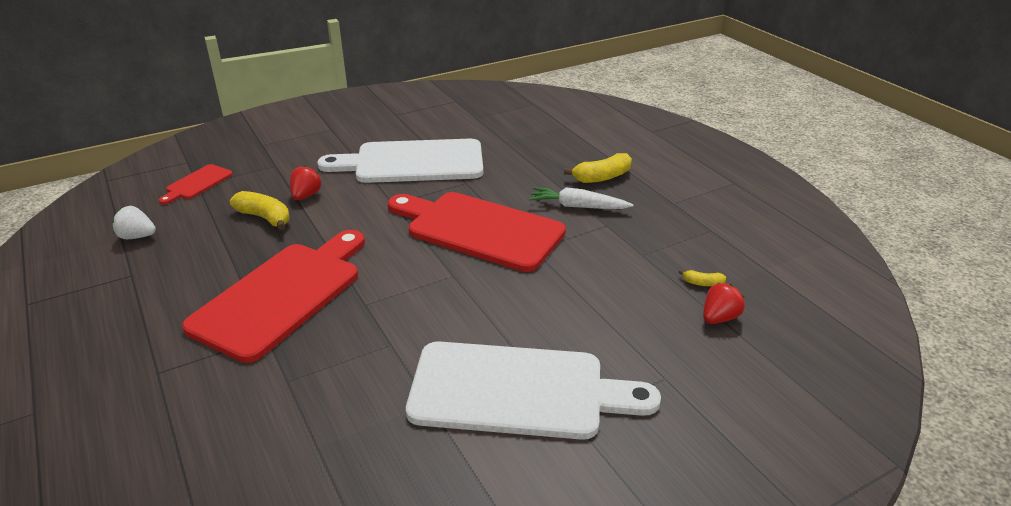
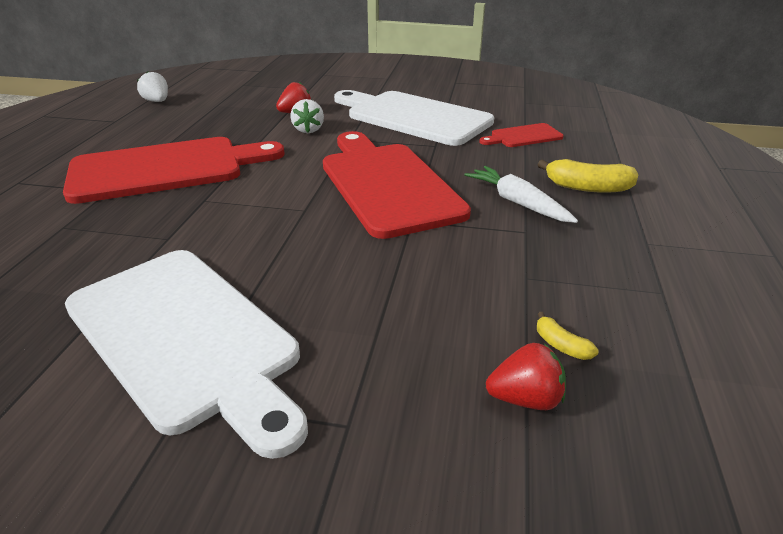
camera: 40 degrees right, 0 degrees up
red cutting board [159,164,233,204] -> red cutting board moved to [479,123,564,147]
yellow banana [230,191,290,230] -> none
none -> white strawberry [290,99,324,133]

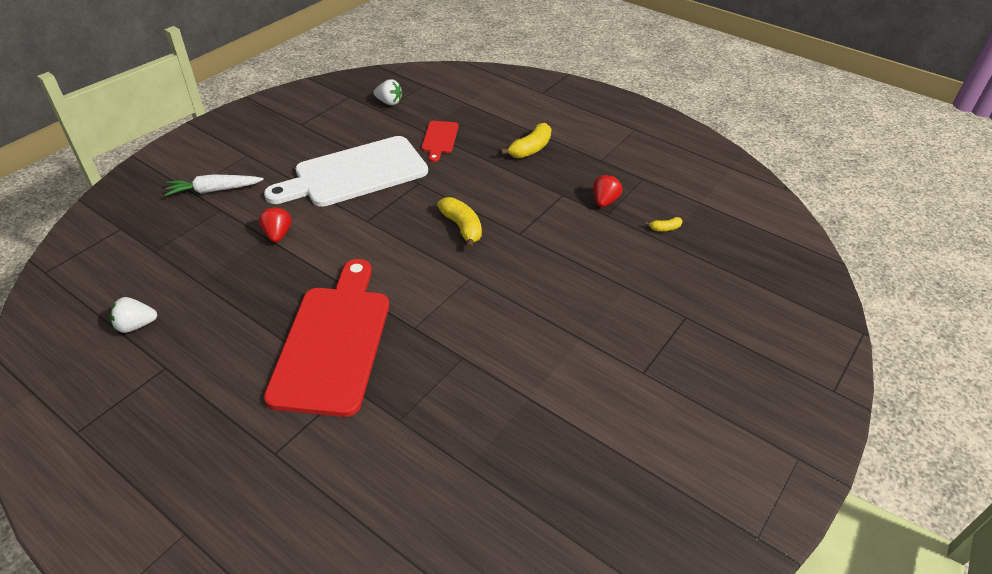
camera: 65 degrees left, 10 degrees up
white cutting board [65,250,308,459] -> none
white strawberry [290,99,324,133] -> white strawberry moved to [374,79,403,105]
red cutting board [323,131,471,239] -> yellow banana [437,197,482,249]
white carrot [464,166,578,223] -> white carrot moved to [164,174,264,196]
red strawberry [486,343,566,410] -> red strawberry moved to [593,174,622,207]

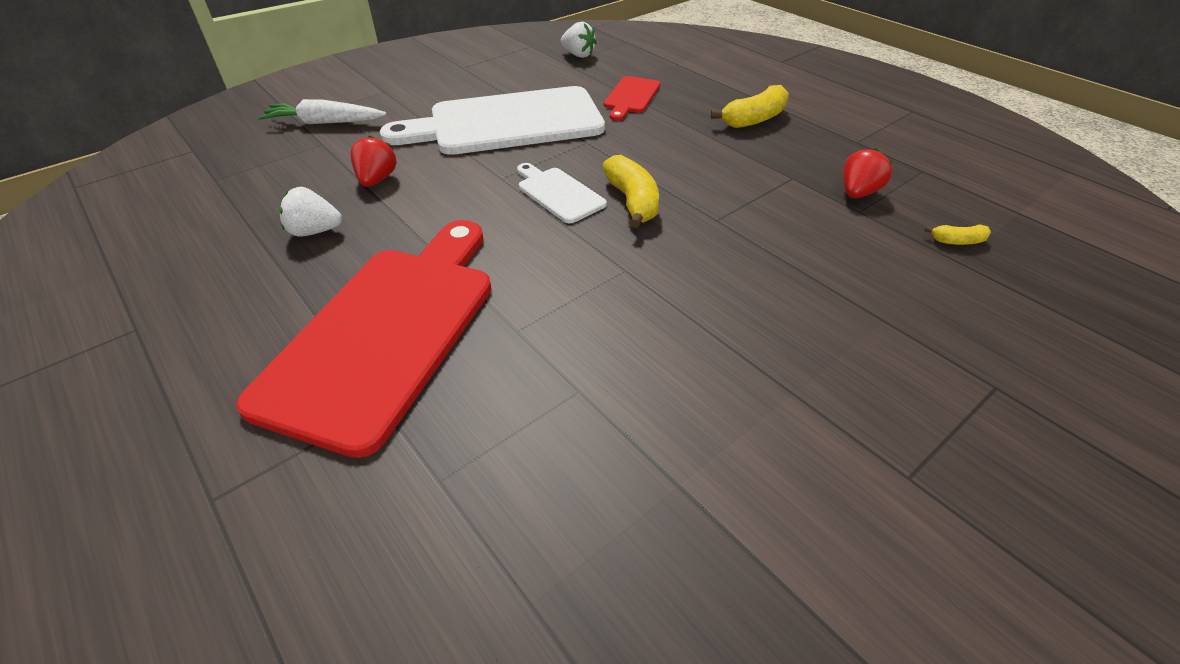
camera: 15 degrees right, 0 degrees up
white strawberry [110,297,157,333] -> white strawberry moved to [279,187,342,237]
none -> white cutting board [517,163,607,223]

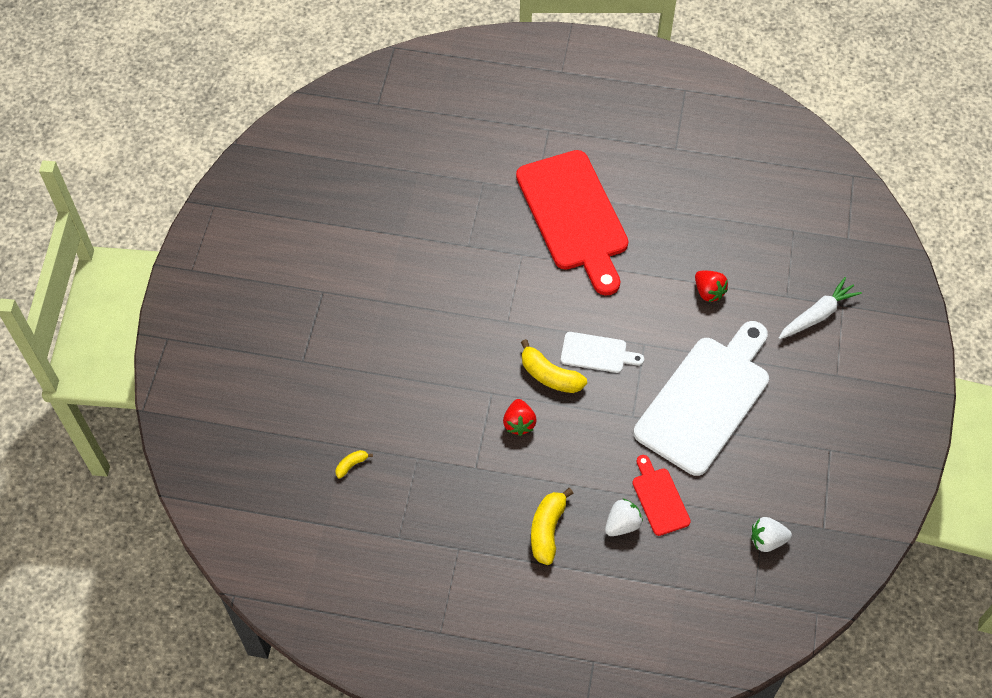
camera: 140 degrees right, 15 degrees up
white strawberry [279,187,342,237] -> white strawberry moved to [605,498,643,536]
red strawberry [843,148,892,198] -> red strawberry moved to [503,399,537,436]

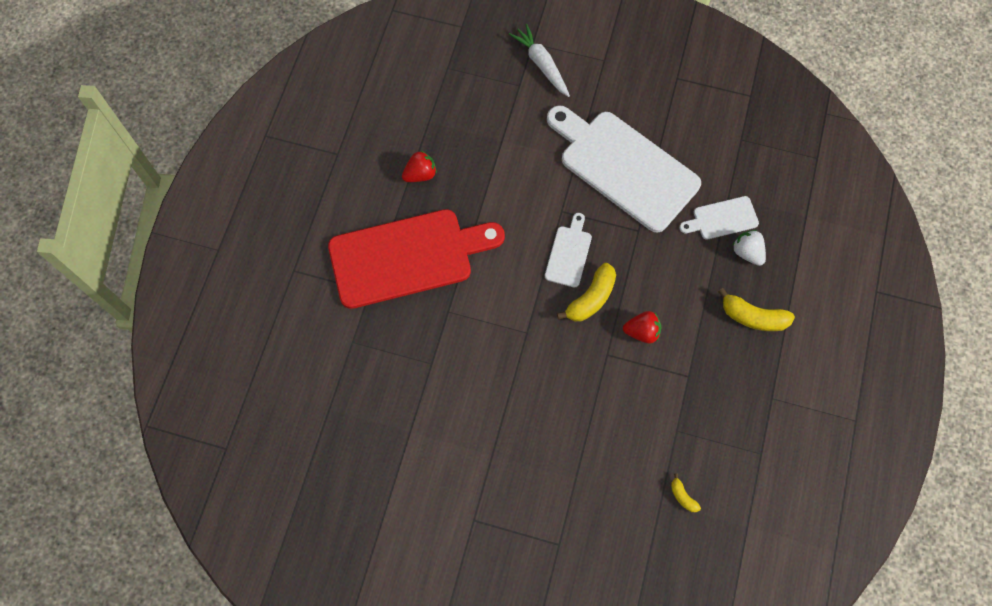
camera: 85 degrees left, 10 degrees up
red cutting board [632,455,691,536] -> white cutting board [679,196,759,240]
red strawberry [695,271,728,302] -> red strawberry moved to [402,151,437,182]
white strawberry [751,517,792,552] -> none

